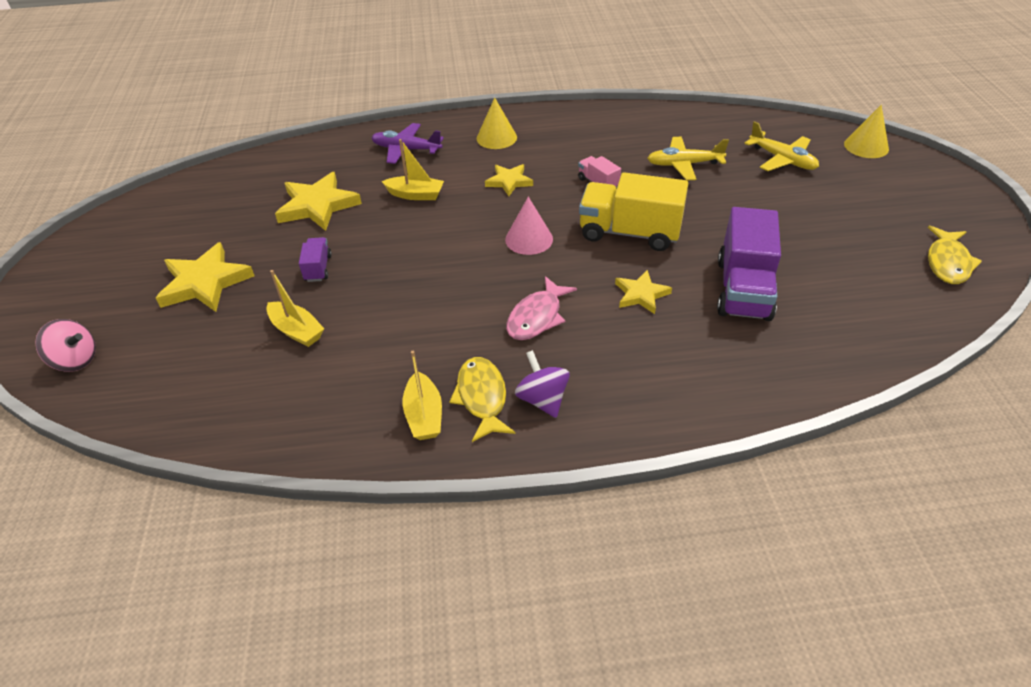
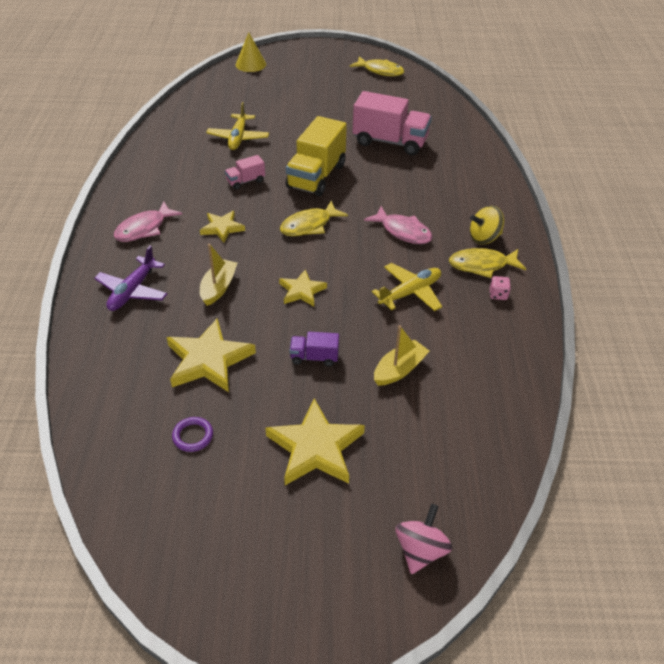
camera: 85 degrees left, 0 degrees up
yellow boat [402,351,442,440] -> pink dice [490,276,511,300]
yellow cone [477,97,517,149] -> pink fish [114,202,182,242]
pink cone [505,197,553,255] -> yellow fish [280,201,348,236]
purple spinning top [515,350,570,418] -> yellow spinning top [470,206,504,245]
yellow star [615,270,672,314] -> yellow star moved to [279,269,327,306]
purple truck [717,207,781,321] -> pink truck [352,91,432,155]
yellow plane [744,121,819,171] -> yellow plane moved to [372,263,442,311]
none -> purple ring [172,417,213,452]

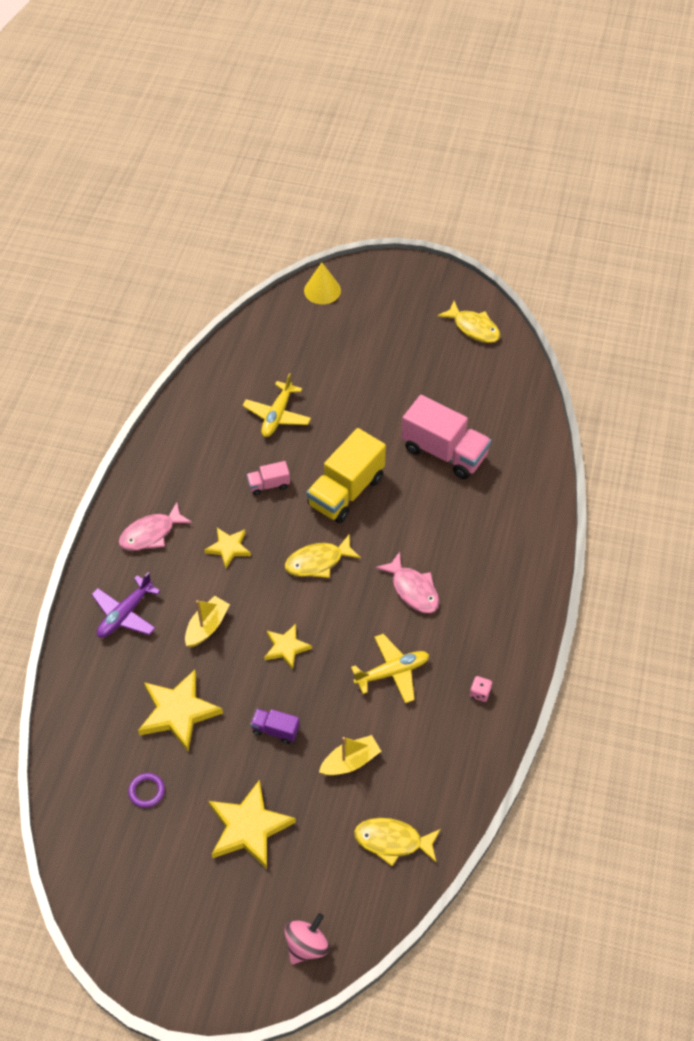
camera: 15 degrees right, 10 degrees up
yellow fish [449,248,526,278] -> yellow fish moved to [354,818,441,866]
yellow spinning top [470,206,504,245] -> none

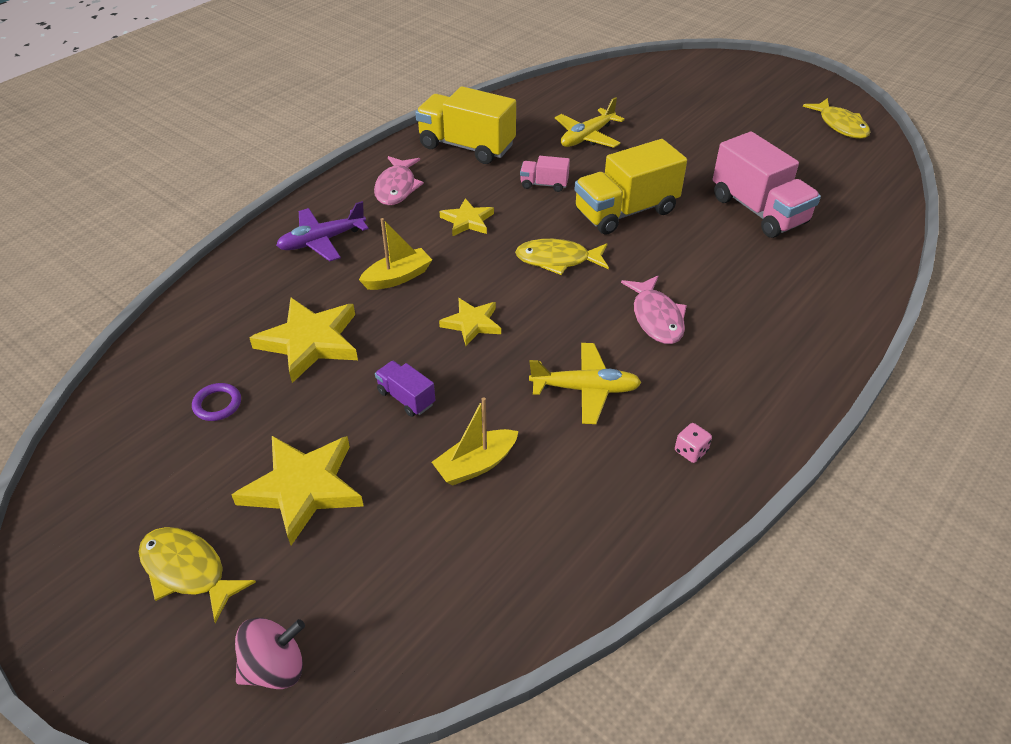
camera: 25 degrees right, 10 degrees down
pink fish [119,502,192,551] -> pink fish turned 75 degrees counterclockwise [374,156,424,205]
yellow cone [304,262,341,304] -> none
yellow boat [319,735,382,776] -> yellow boat turned 150 degrees clockwise [432,397,519,486]
yellow fish [354,818,441,866] -> yellow fish moved to [139,527,256,623]
none -> yellow truck [415,86,516,164]

